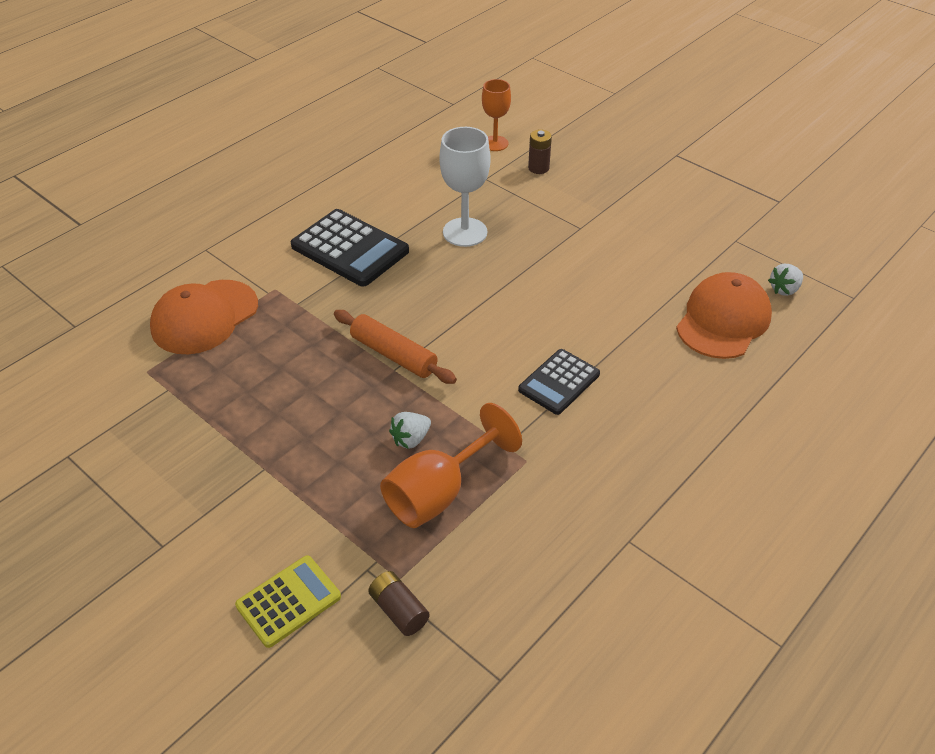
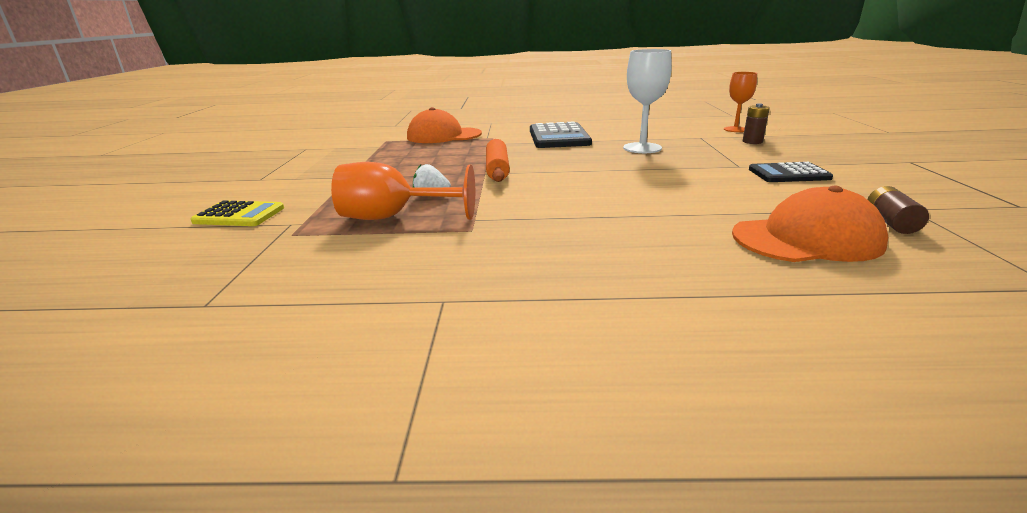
camera: 50 degrees right, 20 degrees down
brown battery [368,571,430,636] -> brown battery moved to [867,186,929,234]
black calculator [518,349,600,415] -> black calculator moved to [749,162,833,182]
white strawberry [768,264,803,296] -> none

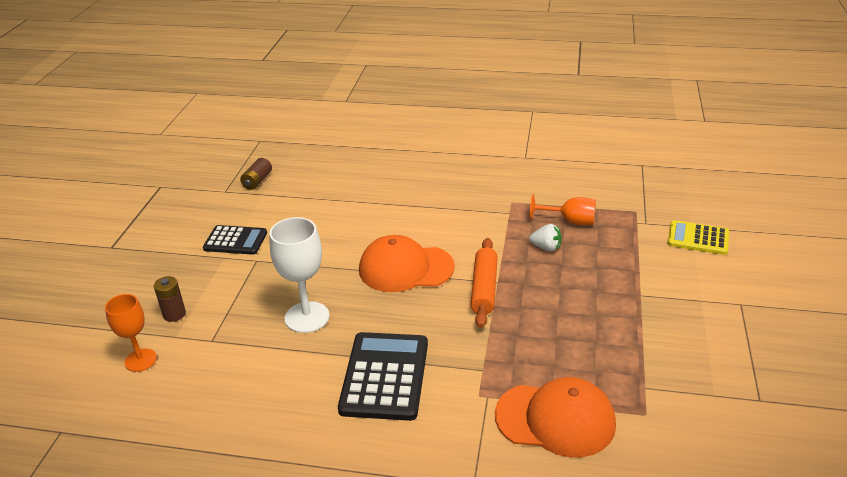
camera: 170 degrees left, 10 degrees up
orange goblet [331,162,475,220] -> orange goblet [530,194,596,225], size x0.66
orange cap [732,186,888,262] -> orange cap moved to [359,235,455,292]

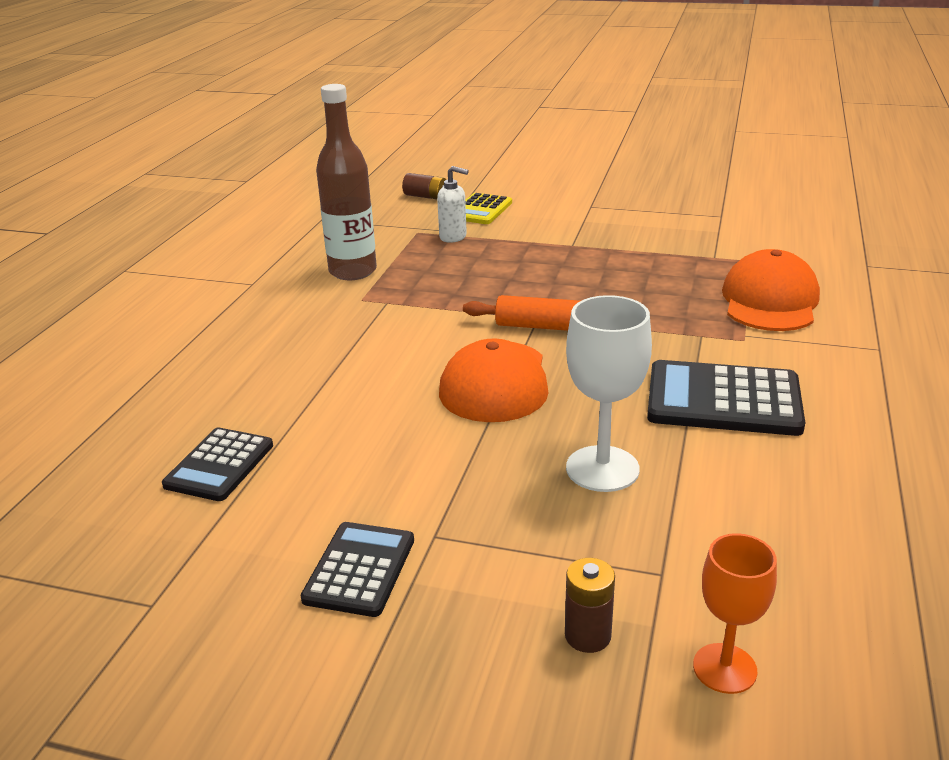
camera: 85 degrees left, 5 degrees down
brown battery [240,158,272,190] -> brown battery moved to [402,173,446,199]
white strawberry [529,224,561,252] -> none
orange goblet [530,194,596,225] -> none
none -> black calculator [162,427,273,501]
none -> brown bottle [316,84,377,280]
none -> white soap dispenser [437,166,469,243]

